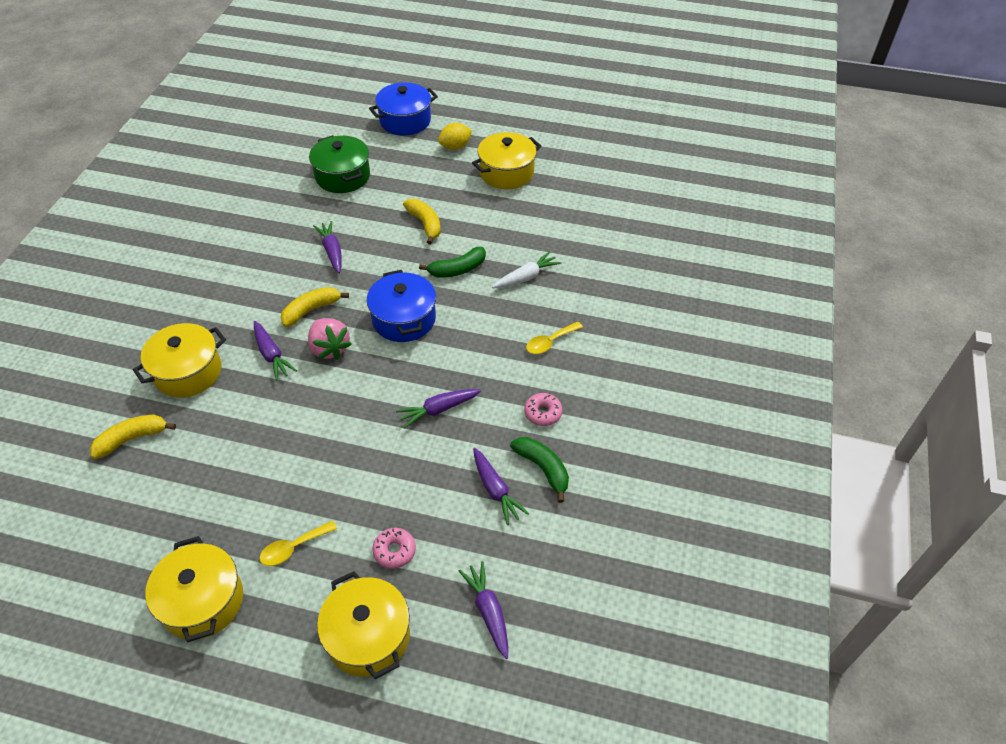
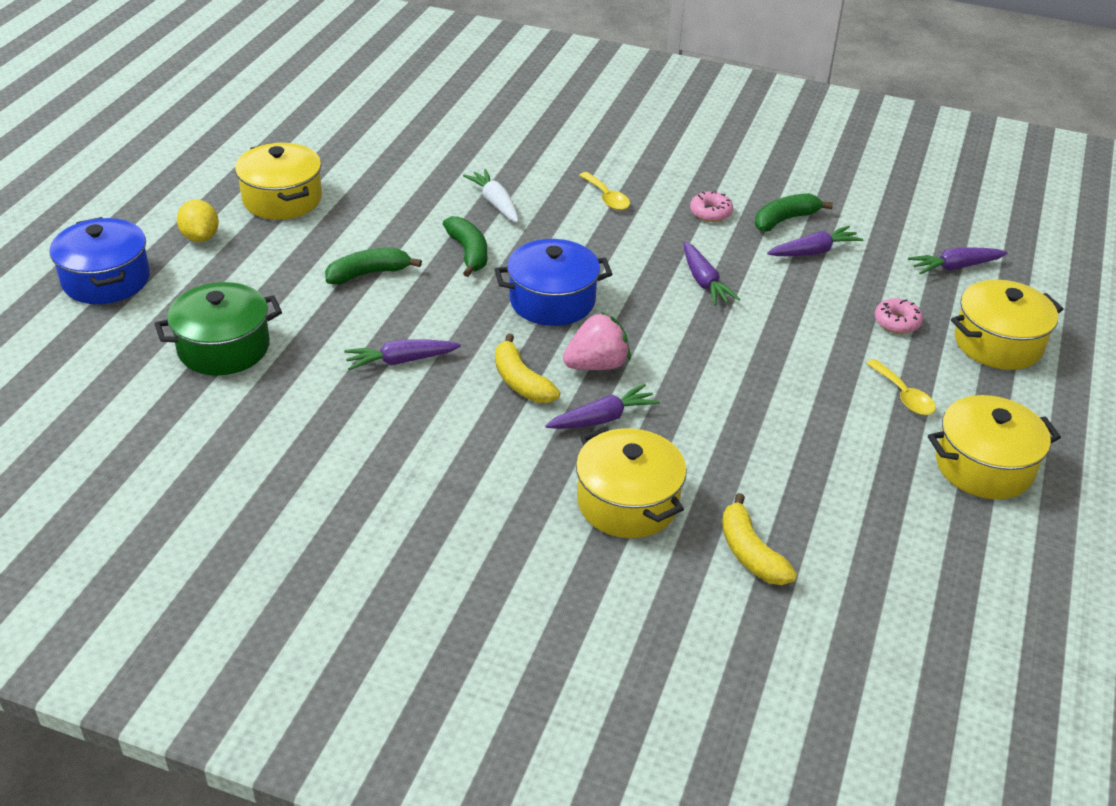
camera: 85 degrees left, 10 degrees down
yellow banana [403,199,441,244] -> green banana [325,248,422,285]

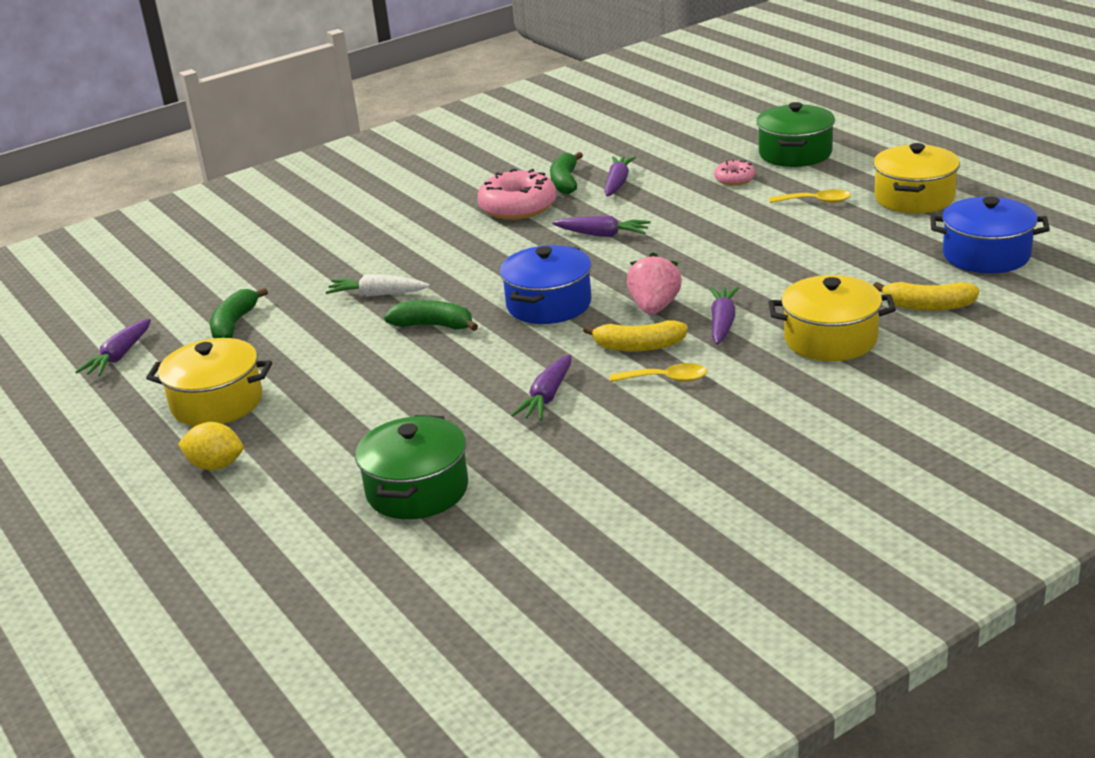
camera: 50 degrees left, 10 degrees down
blue pot [50,217,150,304] -> blue pot moved to [930,196,1050,273]
green banana [325,248,422,285] -> green banana moved to [210,288,268,338]
yellow spoon [579,172,630,210] -> yellow spoon moved to [610,363,707,382]
pink donut [690,191,733,222] -> pink donut [477,168,556,220], size x1.92
purple carrot [908,248,1007,275] -> purple carrot moved to [75,319,151,376]
yellow pot [951,280,1063,370] -> green pot [756,102,835,167]

